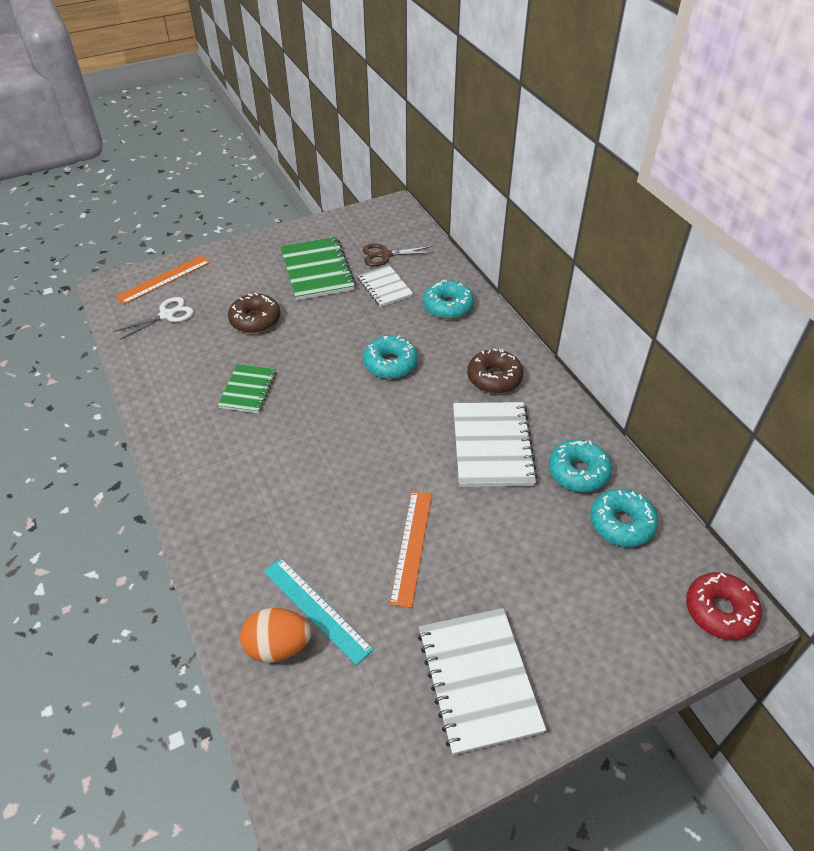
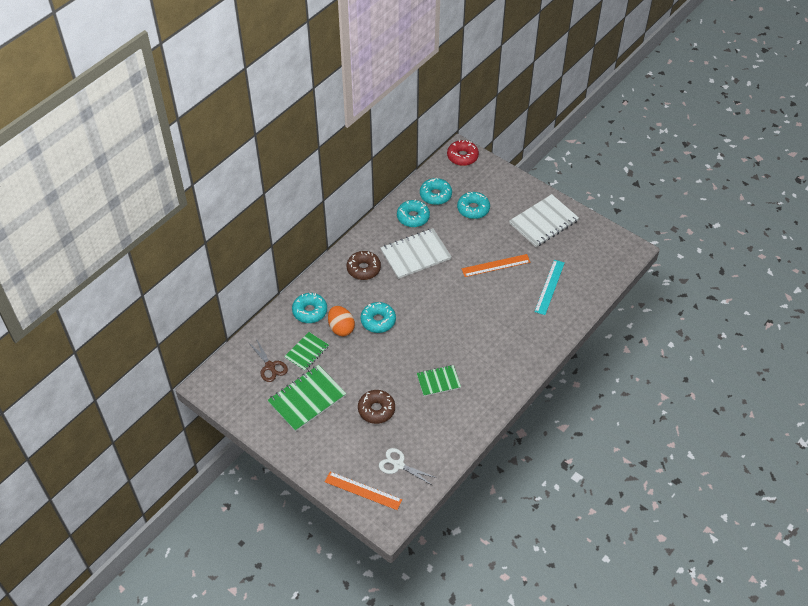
camera: 115 degrees left, 5 degrees up
orange egg [240,608,311,663] -> orange egg moved to [328,306,355,336]
white notebook [358,265,413,307] -> green notebook [284,332,329,371]
none -> turquoise donut [457,192,490,219]

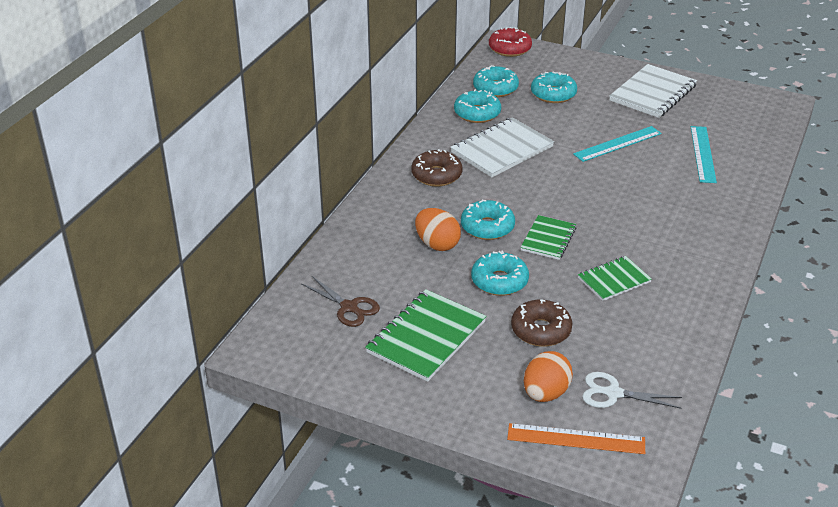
camera: 15 degrees left, 15 degrees down
green notebook [284,332,329,371] -> green notebook moved to [520,215,576,260]
turquoise donut [292,293,327,323] -> turquoise donut moved to [471,251,529,296]
orange ruler [462,254,531,277] -> turquoise ruler [573,126,662,162]
none -> orange egg [524,351,573,402]

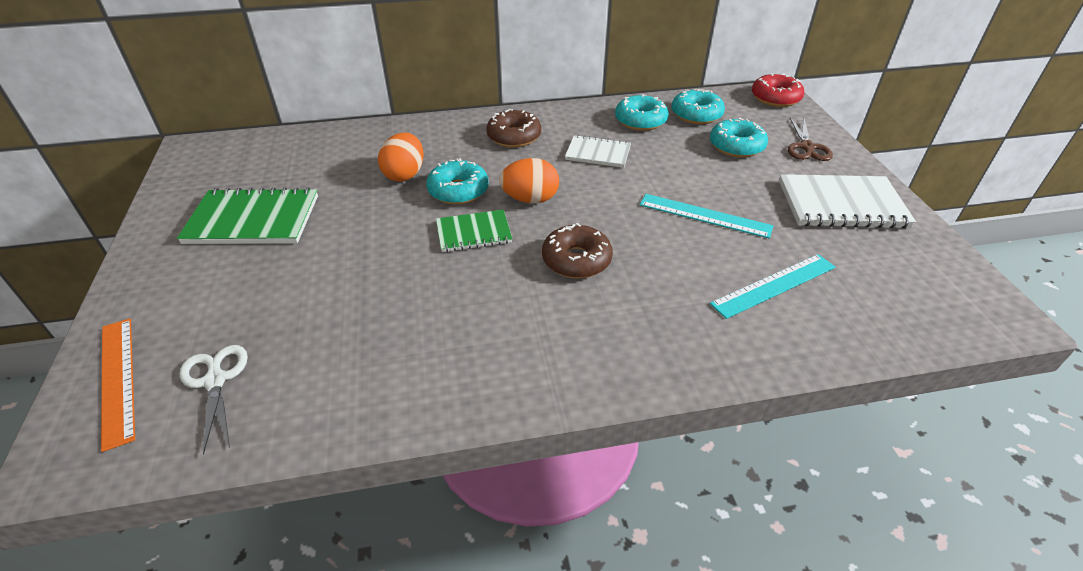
camera: 55 degrees right, 5 degrees up
brown scissors [302,276,380,327] -> brown scissors moved to [788,118,833,161]
white notebook [450,117,554,177] -> white notebook [565,135,631,168], size x0.60
turquoise donut [471,251,529,296] -> none
brown donut [511,299,572,347] -> brown donut moved to [542,223,613,278]
orange egg [524,351,573,402] -> orange egg moved to [499,158,559,204]
green notebook [578,256,652,301] -> none

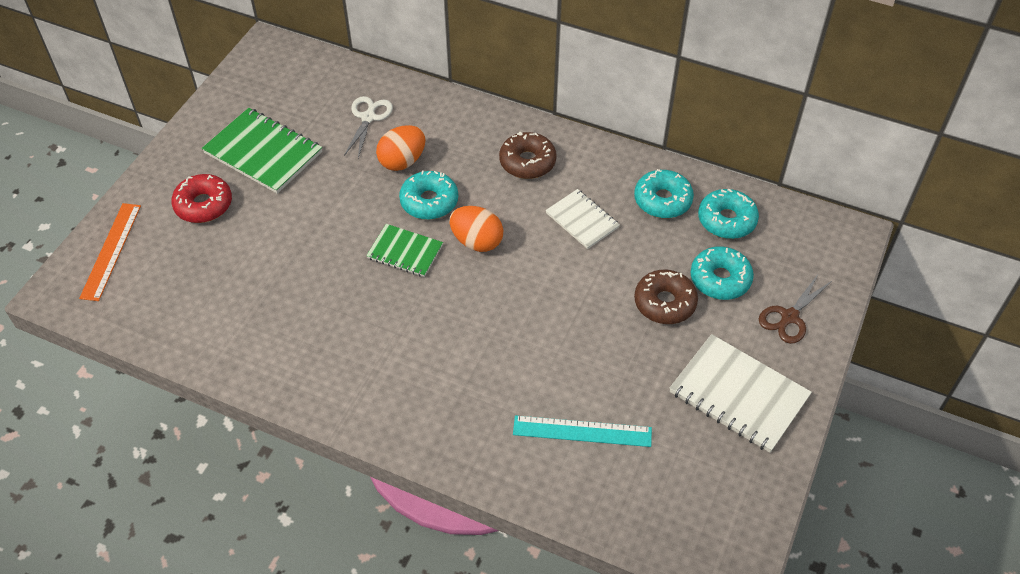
camera: 35 degrees right, 10 degrees up
white scissors [179,345,248,455] -> white scissors moved to [344,96,393,158]
brown donut [542,223,613,278] -> brown donut moved to [634,270,698,324]
turquoise ruler [640,194,773,238] -> none
red donut [752,73,804,107] -> red donut moved to [171,174,232,223]

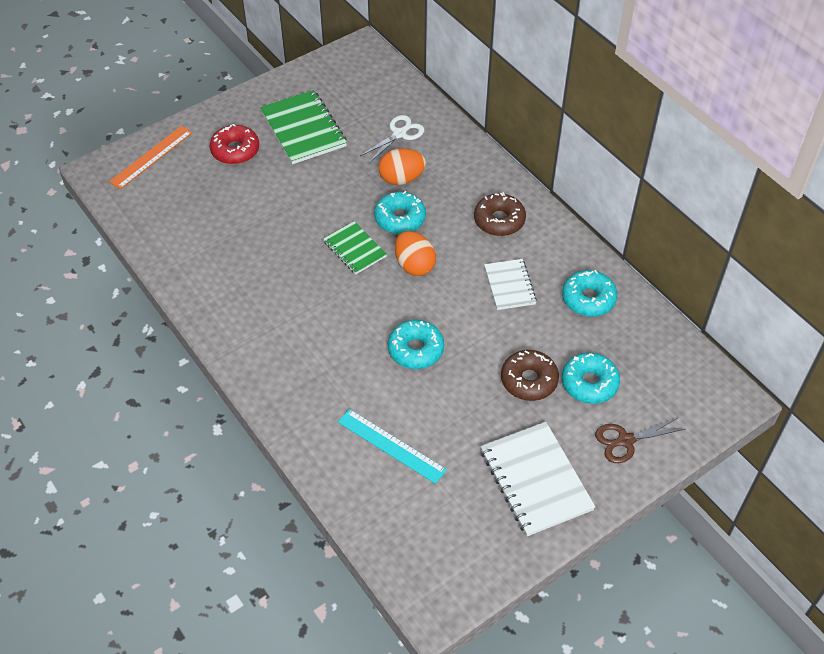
camera: 30 degrees right, 0 degrees up
turquoise donut [698,189,759,239] -> turquoise donut moved to [388,320,444,369]

